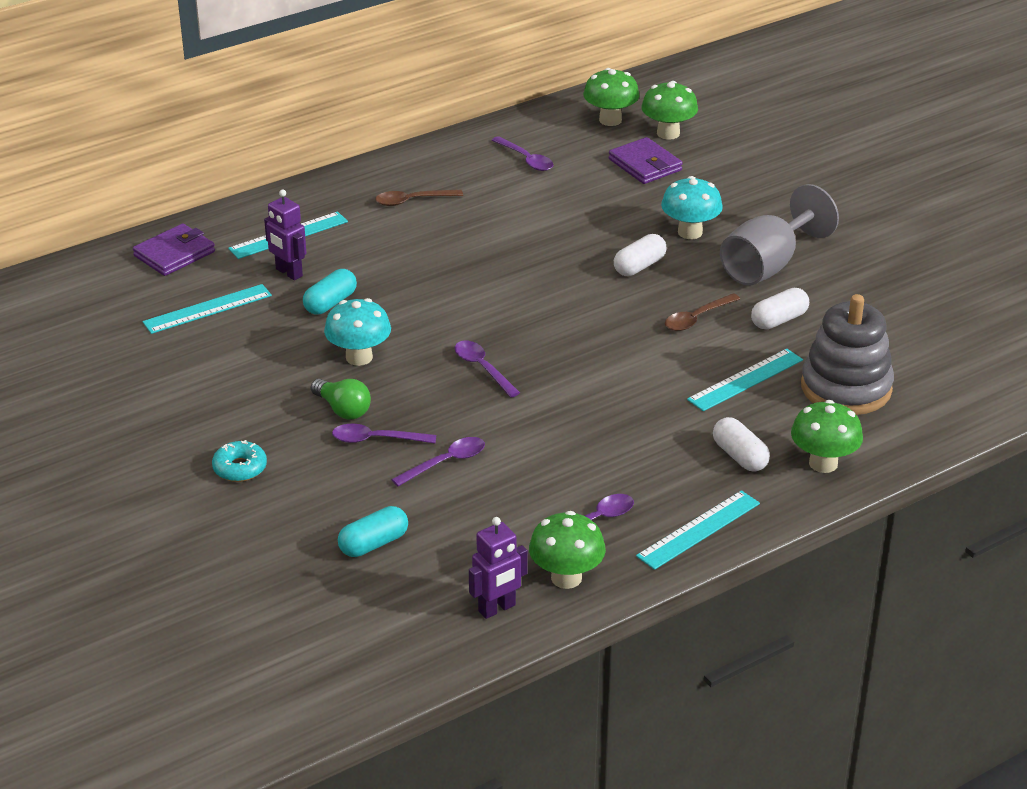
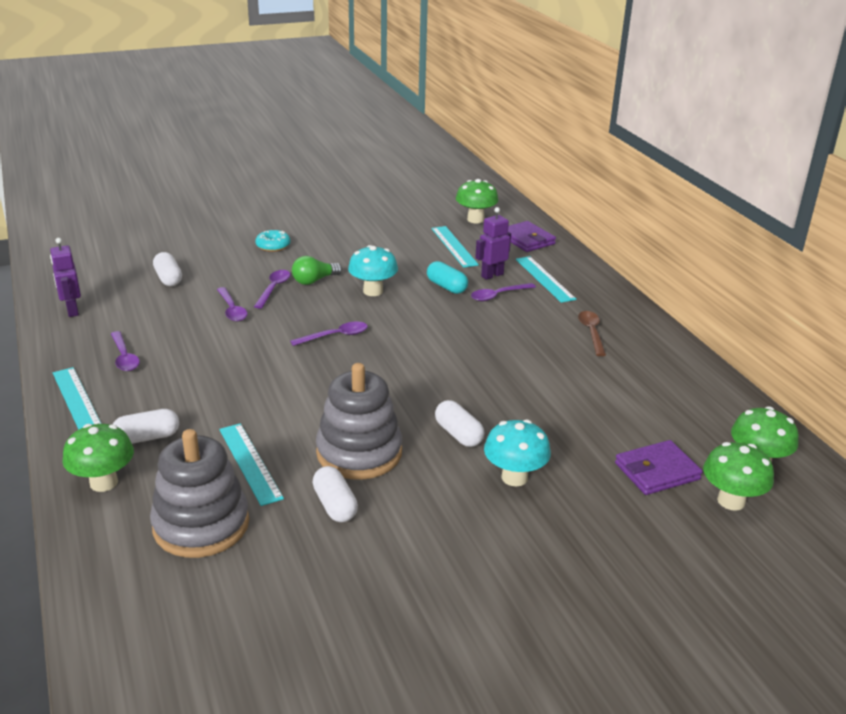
camera: 100 degrees right, 5 degrees down
turquoise capsule [338,506,408,557] -> white capsule [153,252,182,286]
purple spoon [492,136,553,171] -> purple spoon moved to [471,283,536,301]
green mushroom [529,511,606,589] -> green mushroom moved to [456,179,499,223]
brown spoon [665,293,740,331] -> grey stacking toy [316,363,402,480]
grey goblet [720,184,839,286] -> none

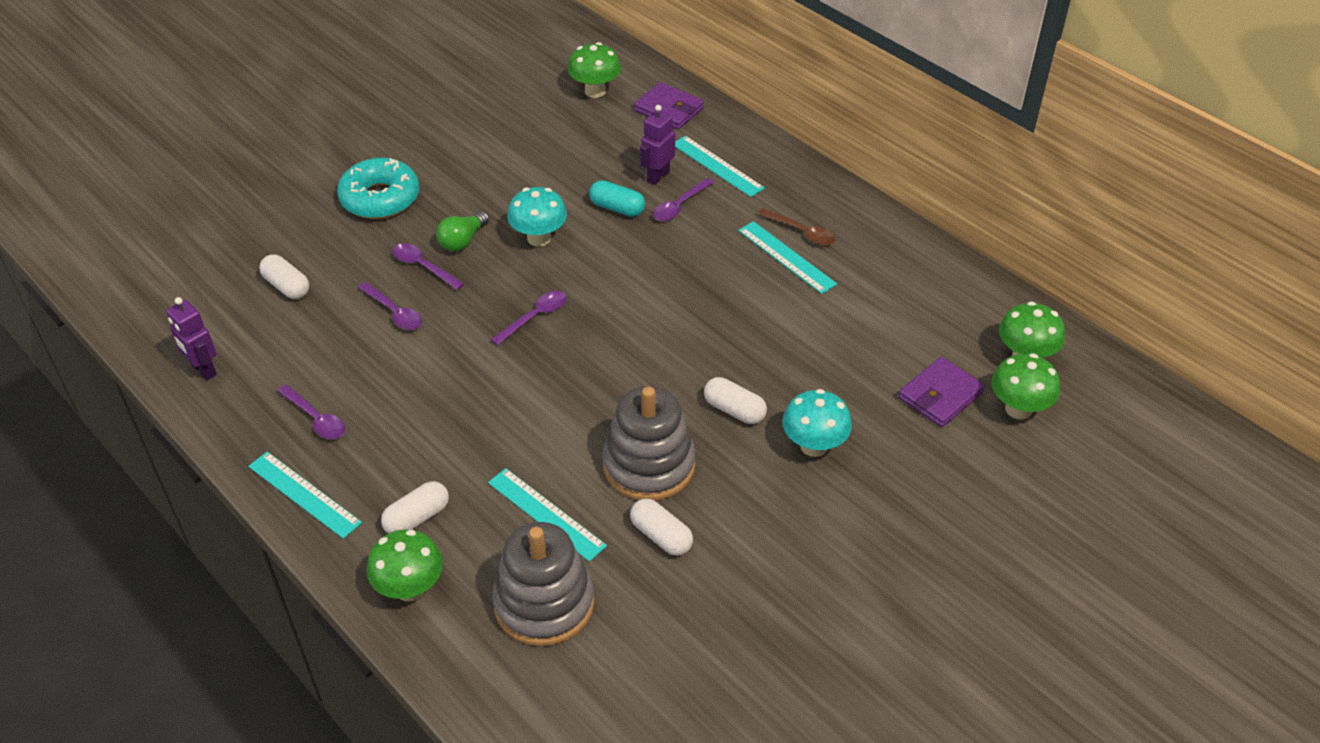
camera: 20 degrees left, 15 degrees up
purple spoon [254,270,290,309] -> purple spoon turned 45 degrees counterclockwise [393,243,464,290]
turquoise donut [255,230,291,252] -> turquoise donut [337,158,419,219], size x1.84
turquoise ruler [431,226,479,268] -> turquoise ruler moved to [738,221,837,294]
brown spoon [578,311,606,356] -> brown spoon turned 150 degrees clockwise [758,208,835,245]

